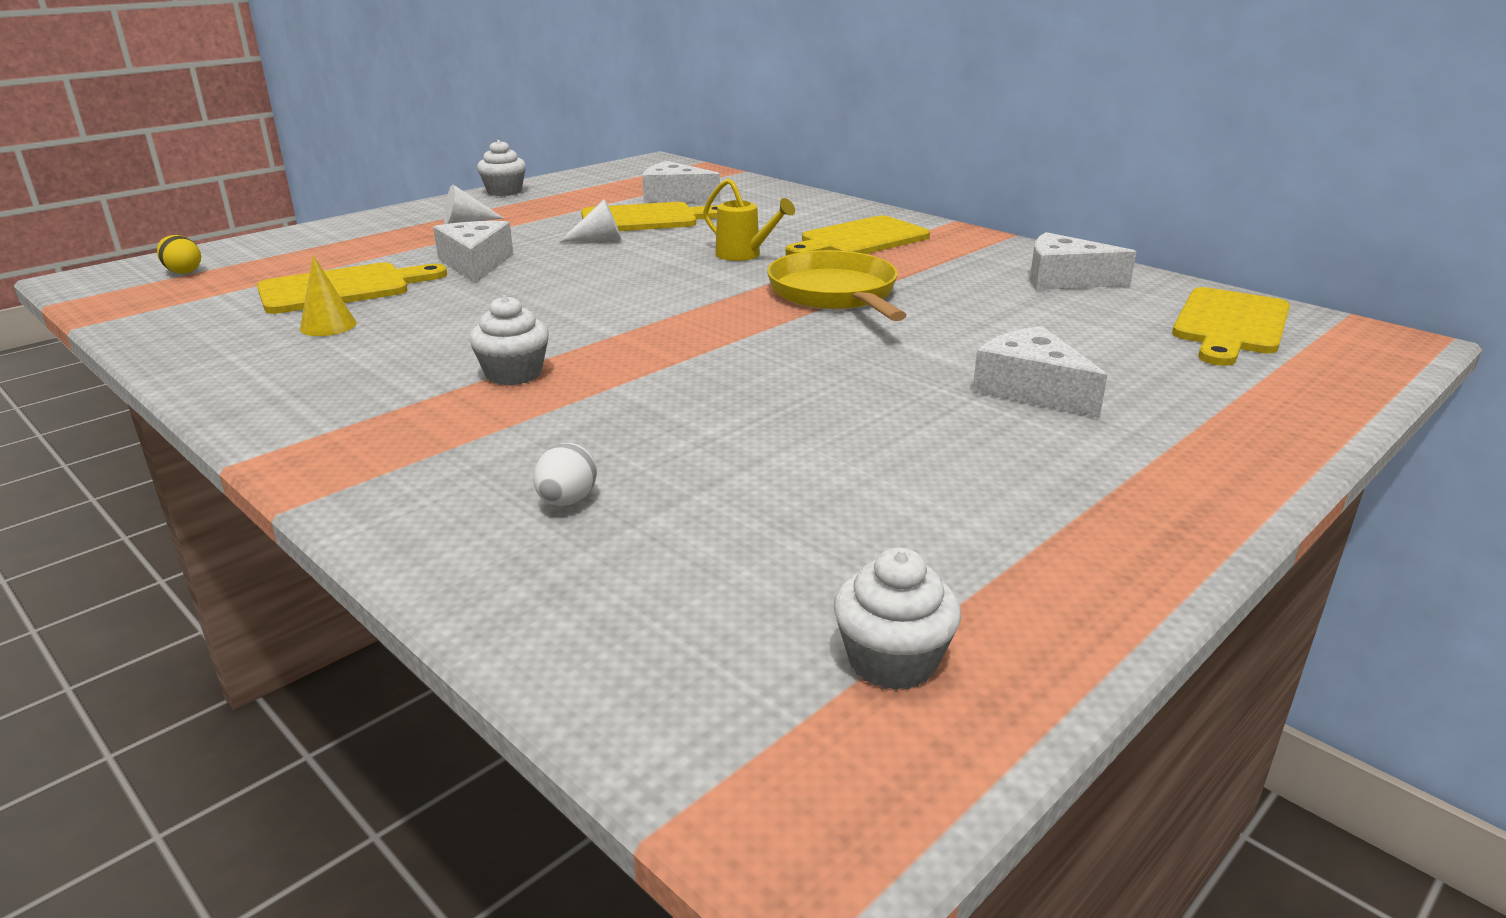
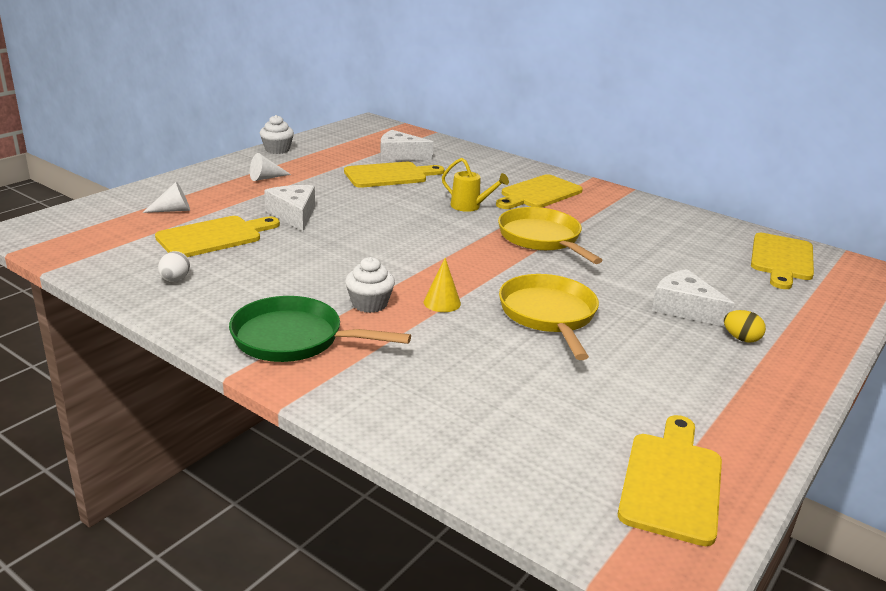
camera: 10 degrees left, 0 degrees up
yellow egg [157,235,201,274] -> yellow egg moved to [724,310,766,343]
yellow cone [300,255,357,336] -> yellow cone moved to [424,258,461,312]
white egg [533,443,597,506] -> white egg moved to [158,251,190,282]
white cone [559,199,622,242] -> white cone moved to [142,182,190,213]
white cupcake [834,548,961,690] -> yellow cutting board [618,415,722,546]
white cheese [1030,232,1136,290] -> none
none -> green pan [229,296,411,362]
none -> yellow pan [499,274,599,360]

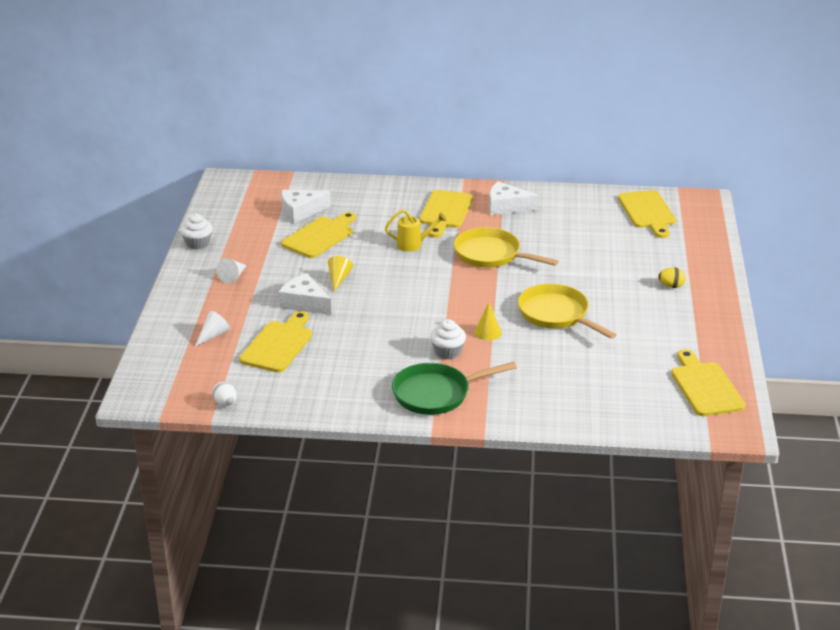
camera: 30 degrees left, 5 degrees up
white egg [158,251,190,282] -> white egg moved to [212,382,237,406]
white cheese [652,269,735,327] -> white cheese moved to [489,181,538,215]
none -> yellow cone [328,256,353,292]

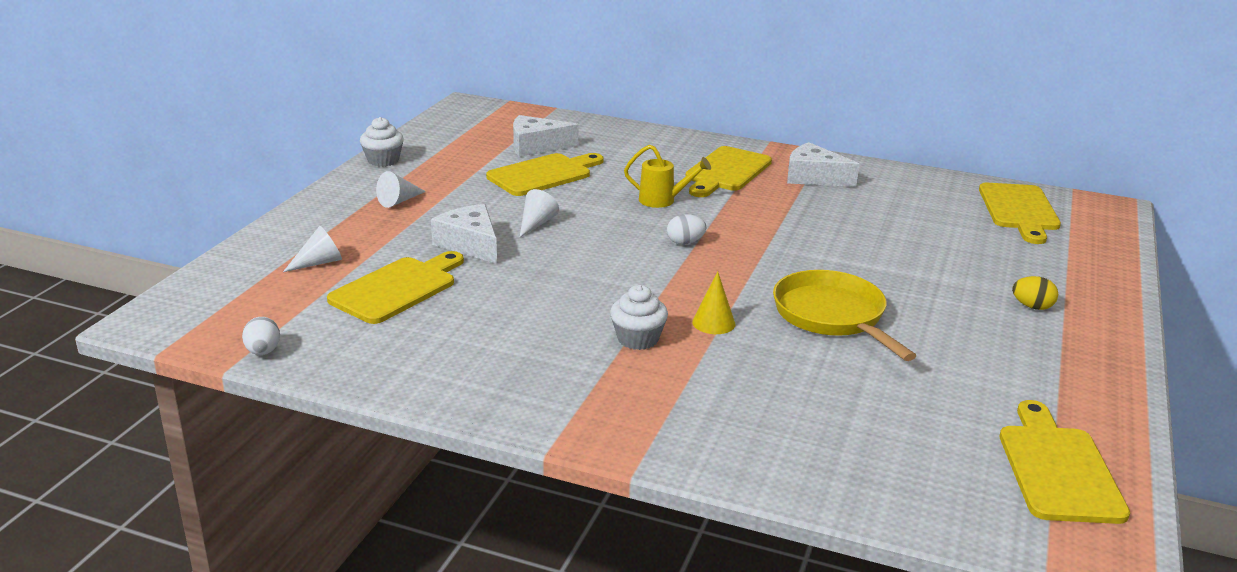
camera: 15 degrees right, 5 degrees down
yellow cone [328,256,353,292] -> white cone [519,189,559,238]
green pan [392,362,517,415] -> none
yellow pan [454,227,559,268] -> none
none -> white egg [667,214,706,245]

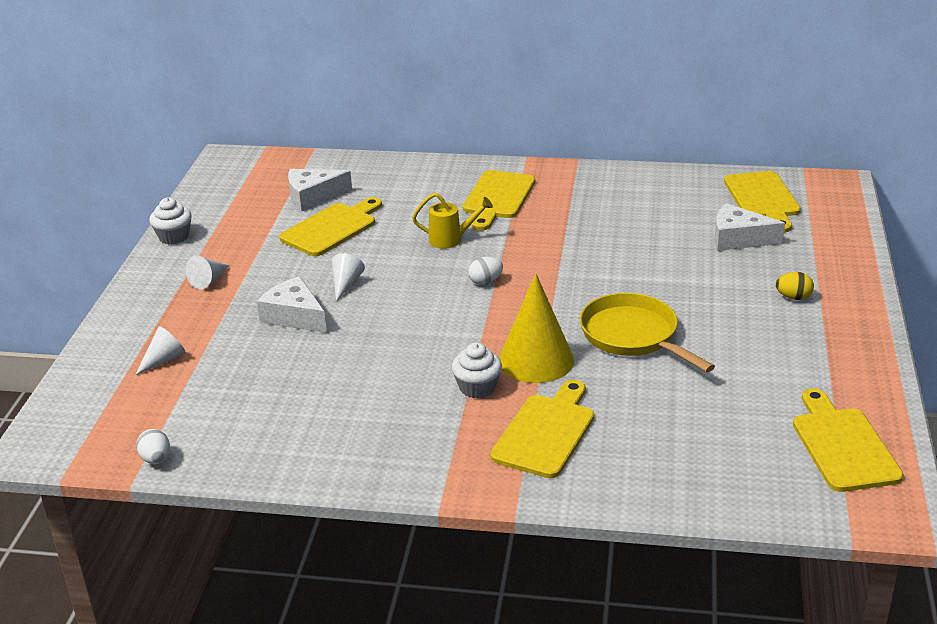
camera: 10 degrees left, 5 degrees up
yellow cutting board [327,251,464,324] -> yellow cutting board moved to [490,380,594,478]
yellow cone [692,271,735,334] -> yellow cone [499,273,574,383], size x2.00
white cheese [787,142,859,187] -> white cheese moved to [714,203,785,251]

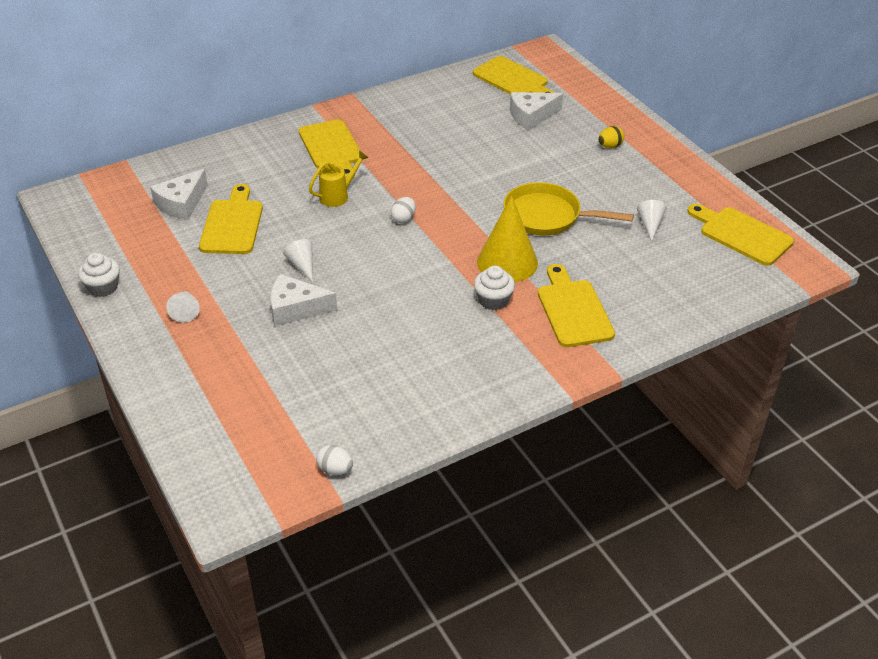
camera: 40 degrees left, 10 degrees up
white cone [135,327,186,375] -> white cone moved to [637,200,667,242]

